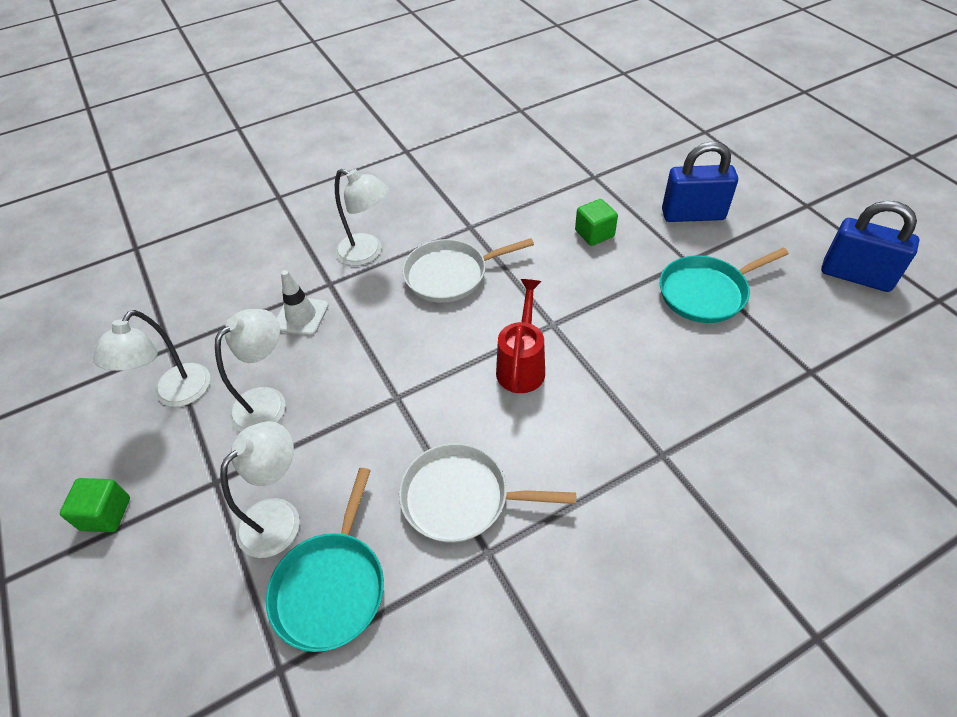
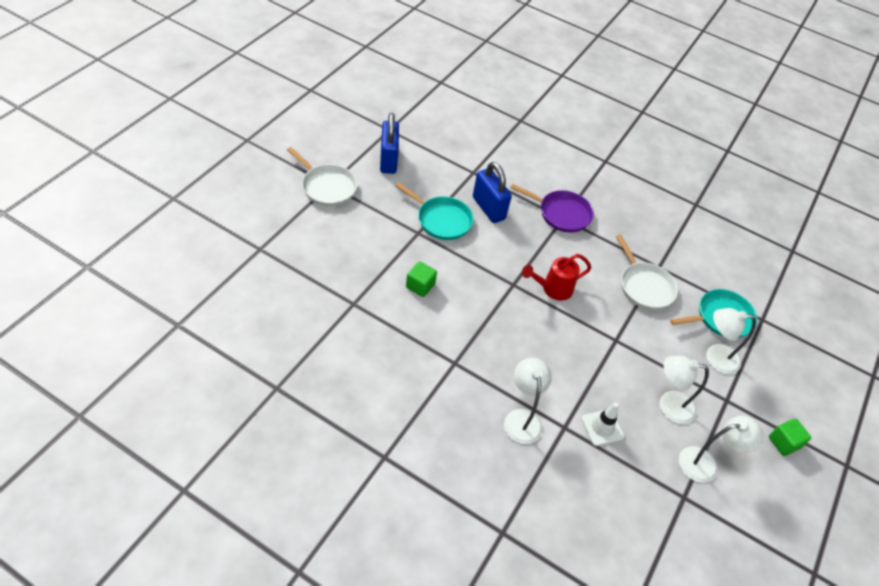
camera: 130 degrees left, 0 degrees up
white pan [402,238,534,303] -> white pan moved to [287,147,357,206]
blue padlock [662,141,738,222] -> blue padlock moved to [473,162,512,223]
none -> purple pan [511,184,594,233]

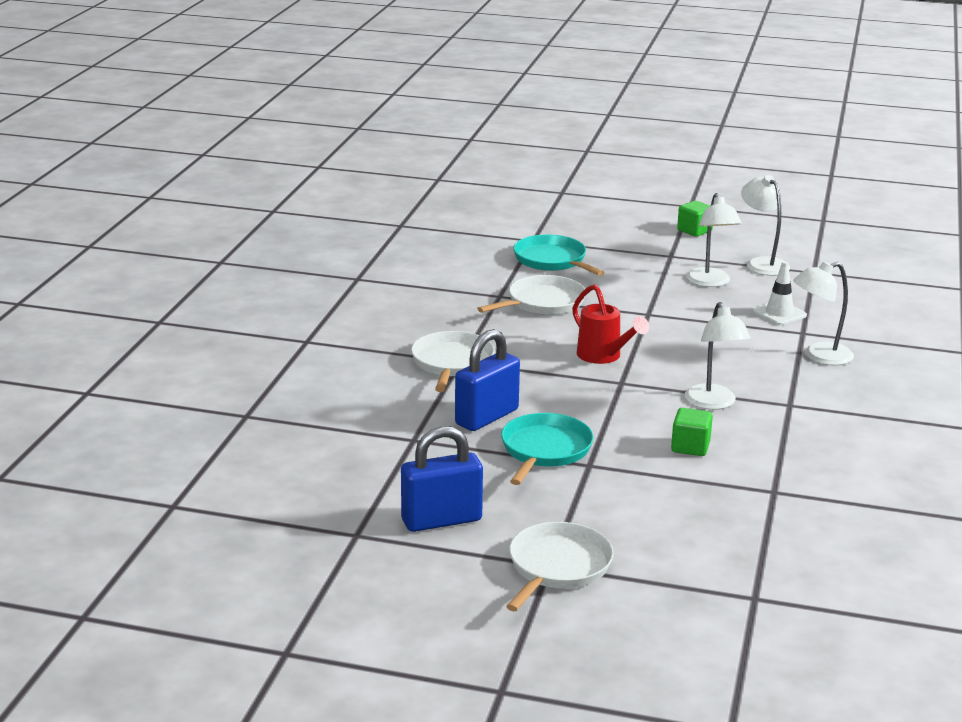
camera: 100 degrees left, 25 degrees down
purple pan [511,184,594,233] -> white pan [411,331,495,392]
white lamp [706,308,756,374] -> white lamp moved to [685,302,751,410]

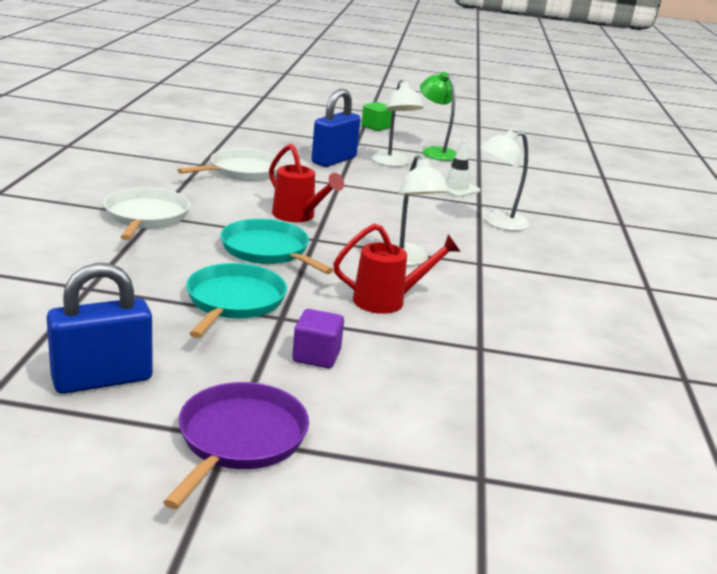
camera: 10 degrees left, 0 degrees up
blue padlock [455,329,520,431] -> blue padlock moved to [312,89,361,167]
white pan [506,522,614,611] -> purple pan [163,382,309,509]
turquoise pan [513,235,605,276] -> turquoise pan moved to [220,219,333,274]
green cube [671,408,713,456] -> red watering can [333,224,461,314]
white lamp [741,175,790,276] -> green lamp [420,72,457,161]
none -> purple cube [292,309,344,368]

